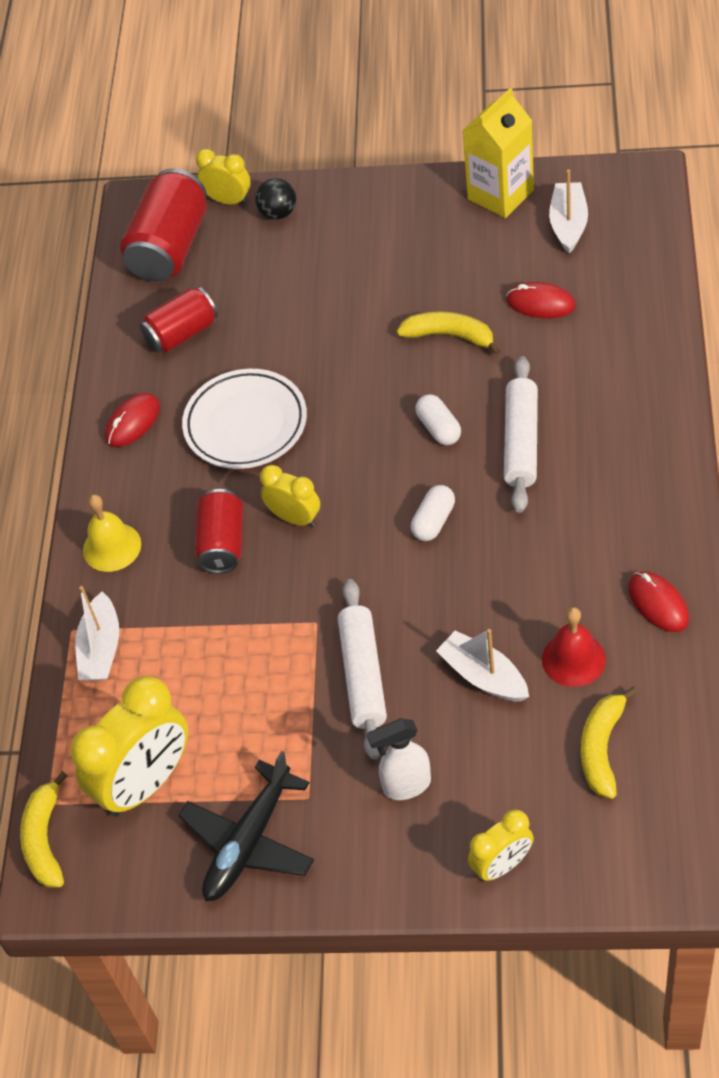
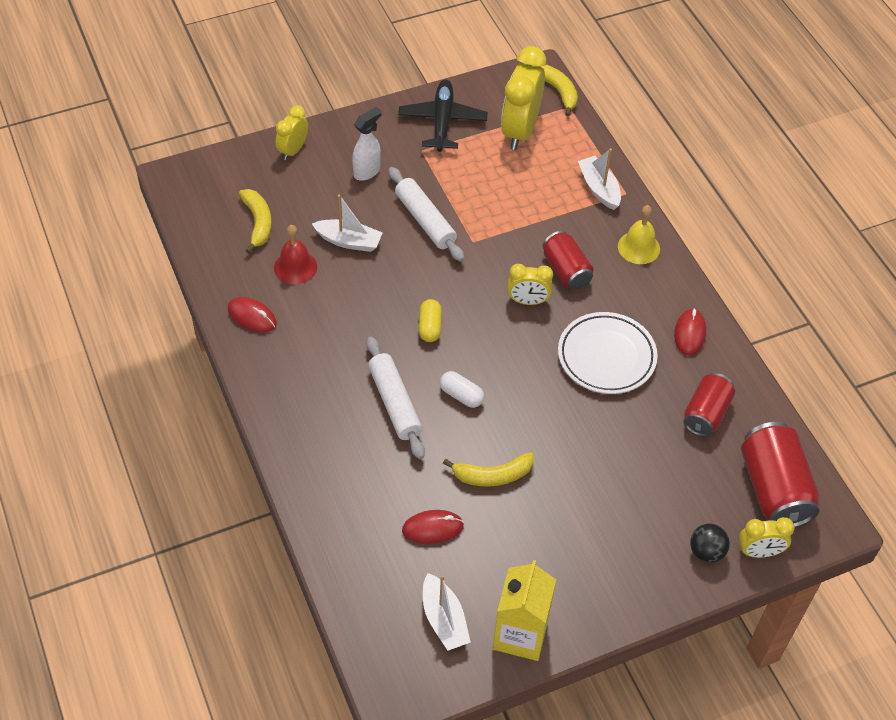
camera: 145 degrees right, 0 degrees up
white capsule [411,485,455,541] -> yellow capsule [419,299,442,342]

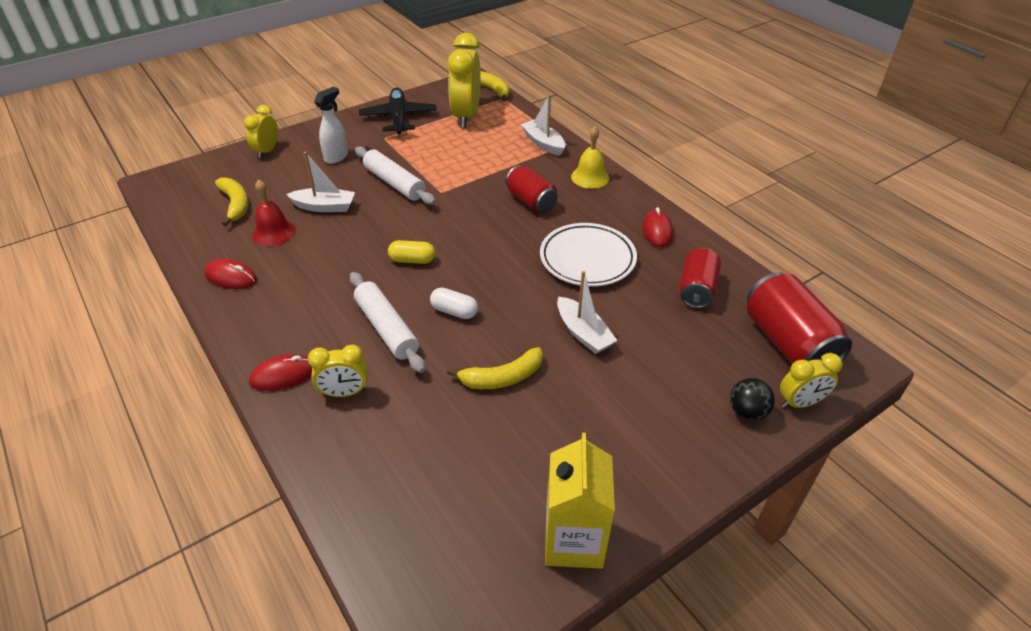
camera: 10 degrees left, 10 degrees down
red mouse [402,510,464,544] -> red mouse moved to [249,354,312,391]
yellow capsule [419,299,442,342] -> yellow capsule turned 75 degrees counterclockwise [388,240,435,264]
white boat [423,573,471,651] -> white boat moved to [557,271,618,354]
yellow clock [507,264,553,305] -> yellow clock moved to [308,344,368,397]

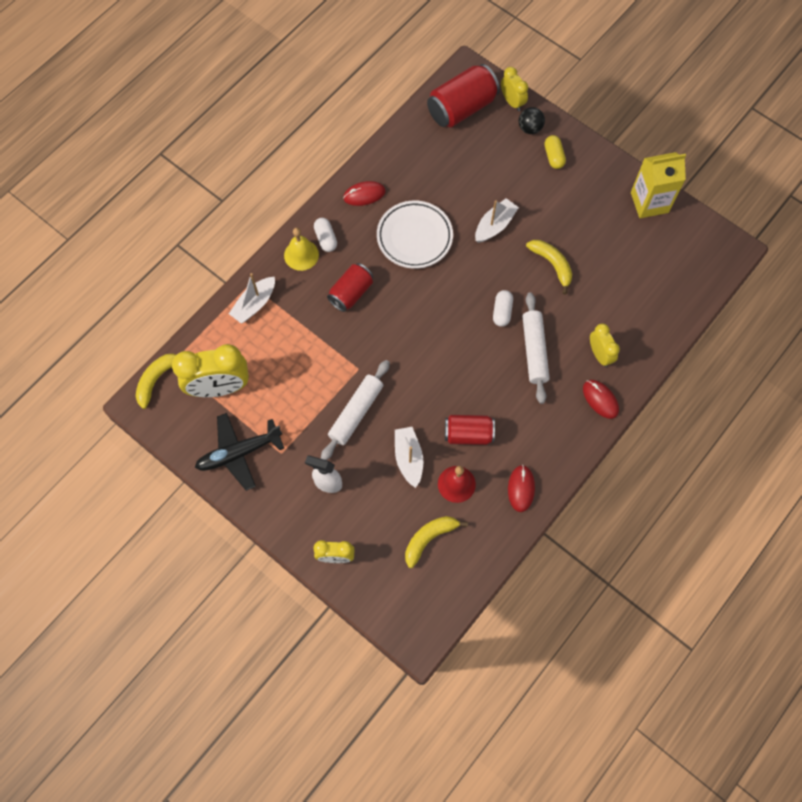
camera: 105 degrees left, 25 degrees up
white rolling pin [350,272,425,373] -> white rolling pin turned 45 degrees counterclockwise [522,292,550,404]
yellow capsule [388,240,435,264] -> yellow capsule moved to [544,135,566,169]
red can [679,248,721,308] -> red can moved to [445,415,495,445]
none -> white capsule [314,218,337,252]

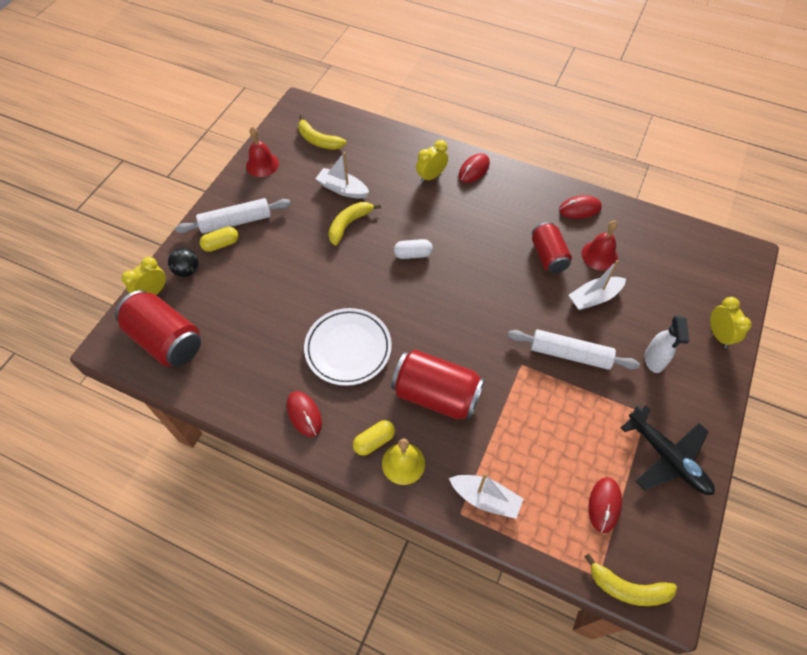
camera: 105 degrees left, 10 degrees down
yellow clock [172,344,249,397] -> red mouse [589,477,622,533]
white capsule [314,218,337,252] -> yellow capsule [353,420,395,456]
red can [327,263,373,312] -> red can [391,350,485,420], size x1.55
yellow banana [405,516,468,568] -> yellow banana moved to [298,115,347,150]
white boat [475,198,519,243] -> white boat moved to [315,152,369,199]
white rolling pin [522,292,550,404] -> white rolling pin moved to [175,198,291,234]
yellow carton [631,152,686,218] -> red bell [246,127,279,177]

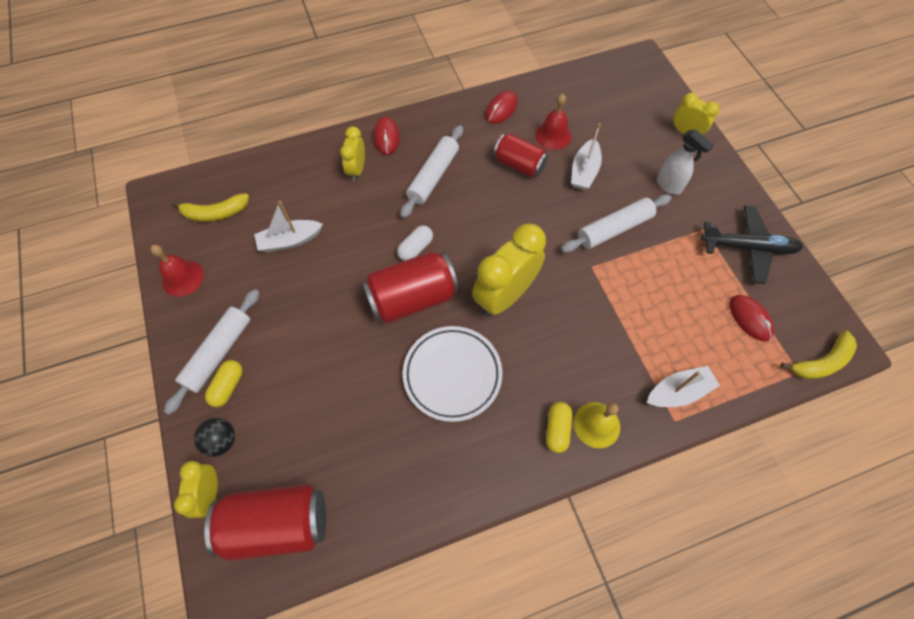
camera: 45 degrees left, 5 degrees up
red mouse [287,391,322,437] -> none
yellow banana [329,202,381,246] -> none
red can [391,350,485,420] -> red can moved to [362,252,459,324]
none -> white rolling pin [400,125,463,218]
none -> yellow clock [472,223,546,316]

